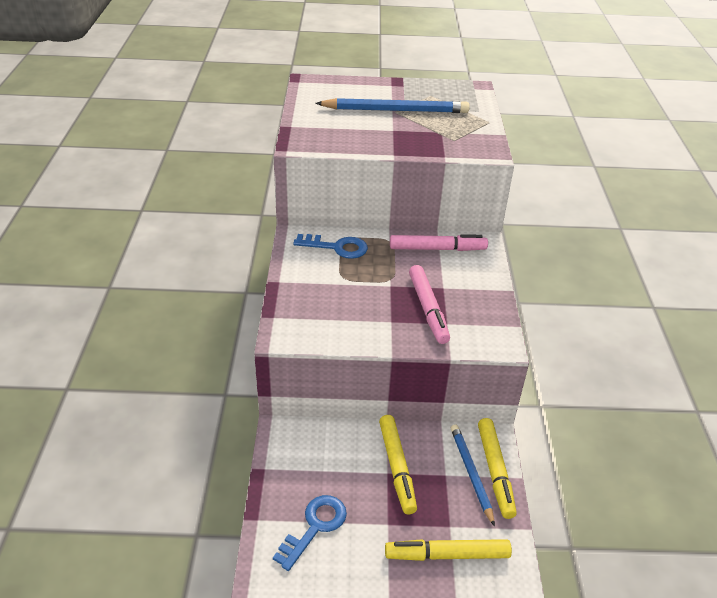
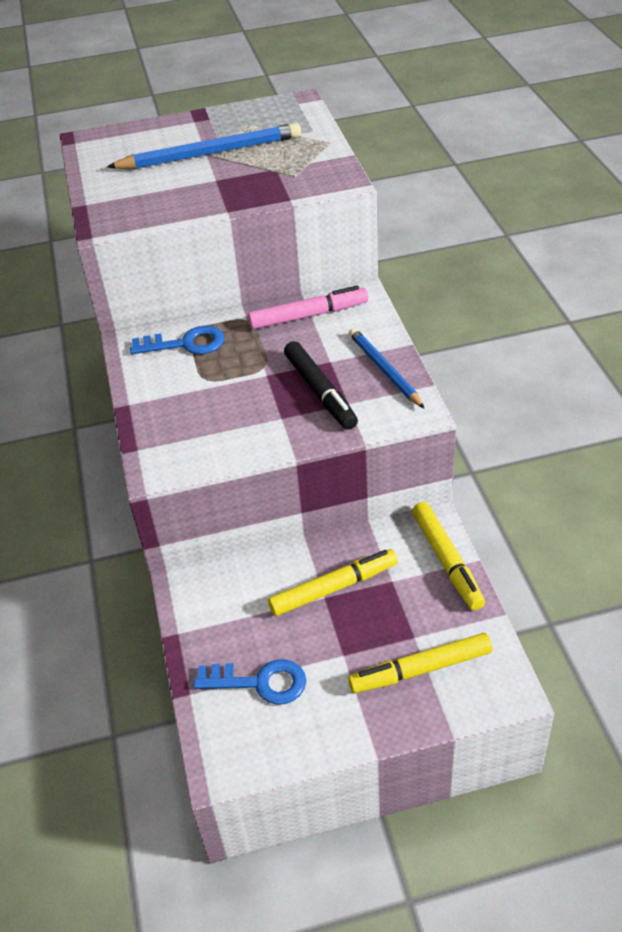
camera: 10 degrees left, 5 degrees up
blue key [273,495,347,571] -> blue key turned 75 degrees clockwise [194,659,306,704]
yellow marker [379,415,417,515] -> yellow marker turned 90 degrees counterclockwise [268,549,398,616]
pink marker [409,265,450,344] -> black marker [284,341,358,430]
blue pencil [451,425,495,526] -> blue pencil moved to [349,328,425,409]

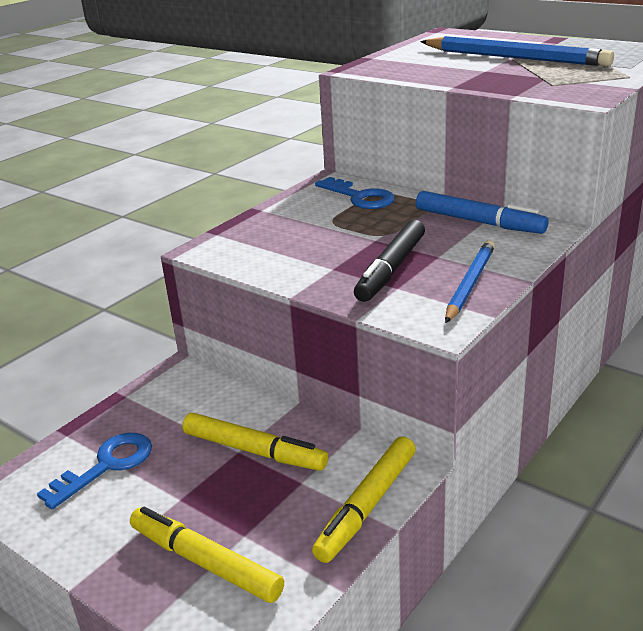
camera: 50 degrees right, 15 degrees down
blue key [194,659,306,704] -> blue key turned 105 degrees counterclockwise [37,433,152,510]
pink marker [248,286,368,329] -> blue marker [416,191,548,234]

